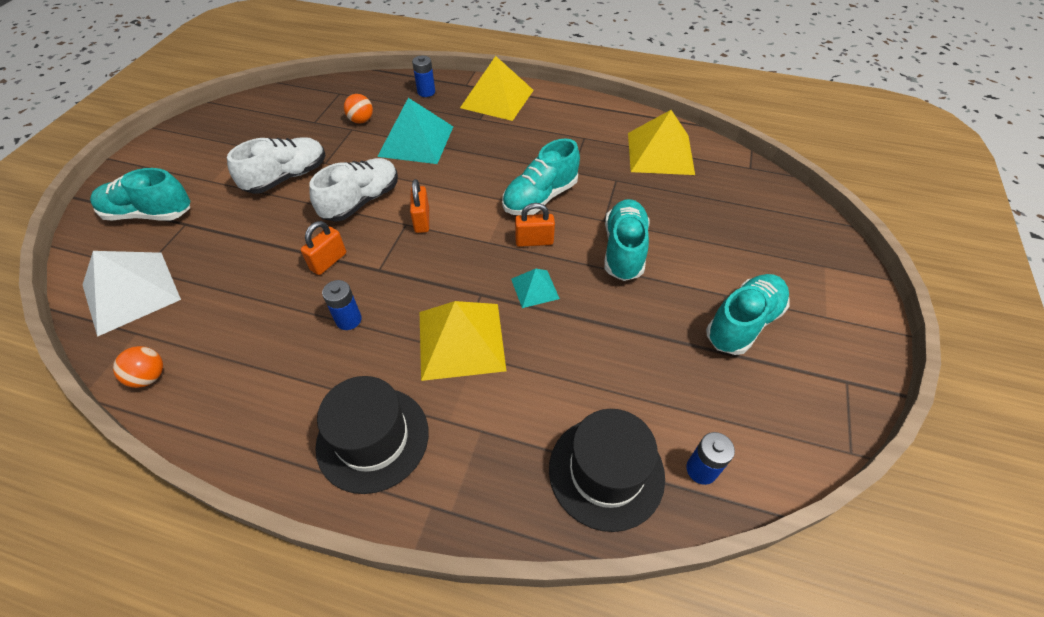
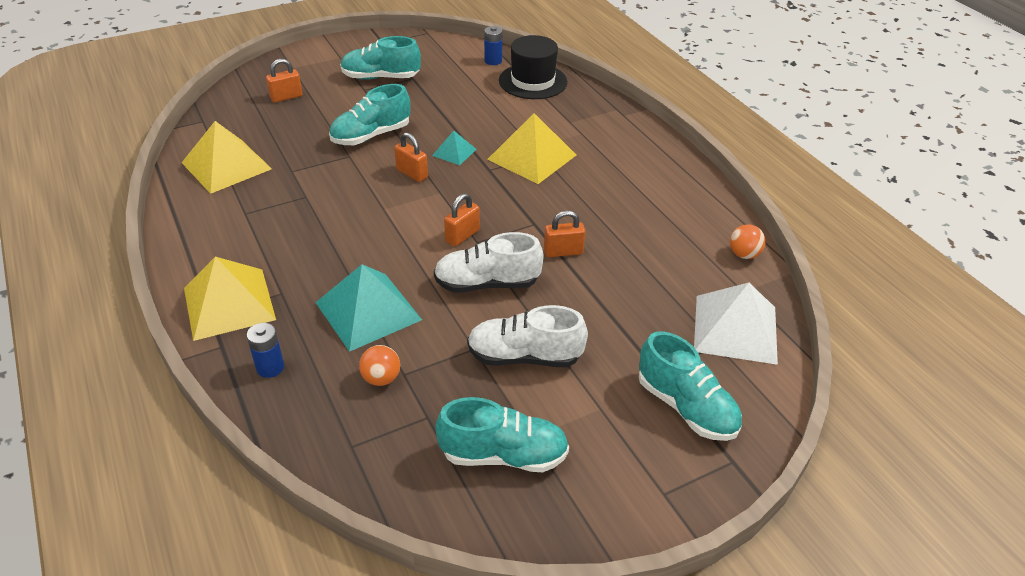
camera: 135 degrees left, 10 degrees down
black hat [315,376,429,494] -> none
blue battery [322,280,362,330] -> none
turquoise shoe [502,138,580,215] -> turquoise shoe moved to [435,397,569,472]
none -> orange padlock [266,59,302,102]

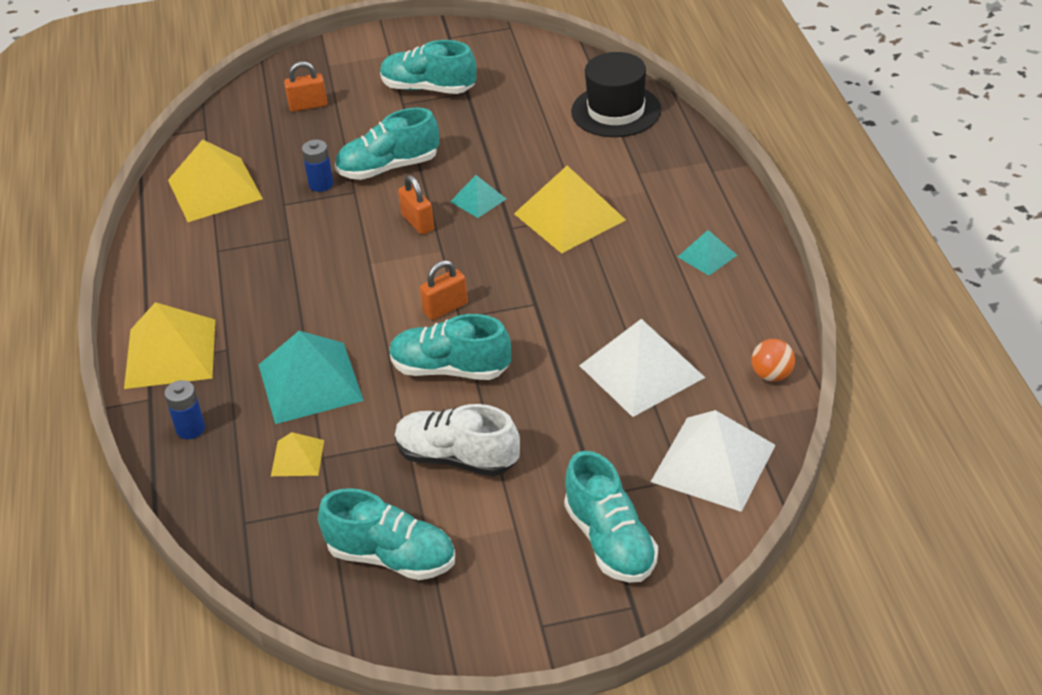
camera: 20 degrees right, 0 degrees up
orange ball [359,345,400,386] -> yellow pyramid [271,432,324,476]
white shoe [434,232,544,293] -> turquoise shoe [389,314,511,380]
blue battery [484,26,503,65] -> blue battery moved to [302,140,333,192]
orange padlock [544,210,586,257] -> none
none -> white pyramid [579,319,706,417]
none -> turquoise pyramid [678,230,737,276]

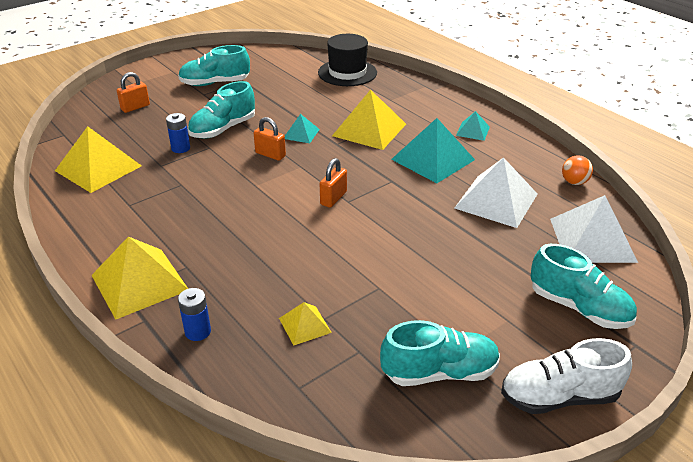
camera: 30 degrees left, 5 degrees down
turquoise pyramid [259,331,364,424] -> turquoise pyramid moved to [391,118,475,183]
turquoise shoe [389,314,511,380] -> none
white shoe [395,404,520,476] -> white shoe moved to [501,338,632,414]

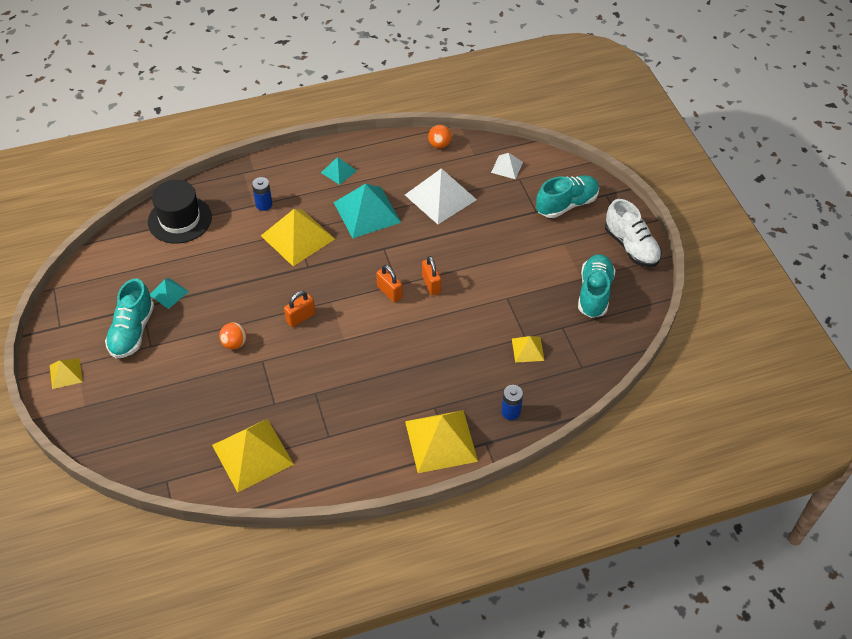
camera: 70 degrees left, 15 degrees up
orange padlock [117,72,150,113] -> orange padlock moved to [422,256,441,295]
blue battery [166,113,190,153] -> blue battery moved to [252,177,272,211]
turquoise shoe [188,81,255,139] -> orange ball [219,322,247,349]
turquoise pyramid [285,114,320,143] -> turquoise pyramid moved to [150,278,189,309]
white shoe [501,338,632,414] -> white shoe turned 45 degrees counterclockwise [605,199,662,267]
white pyramid [550,195,638,263] -> white pyramid [491,153,523,179], size x0.51
none -> yellow pyramid [50,358,83,389]

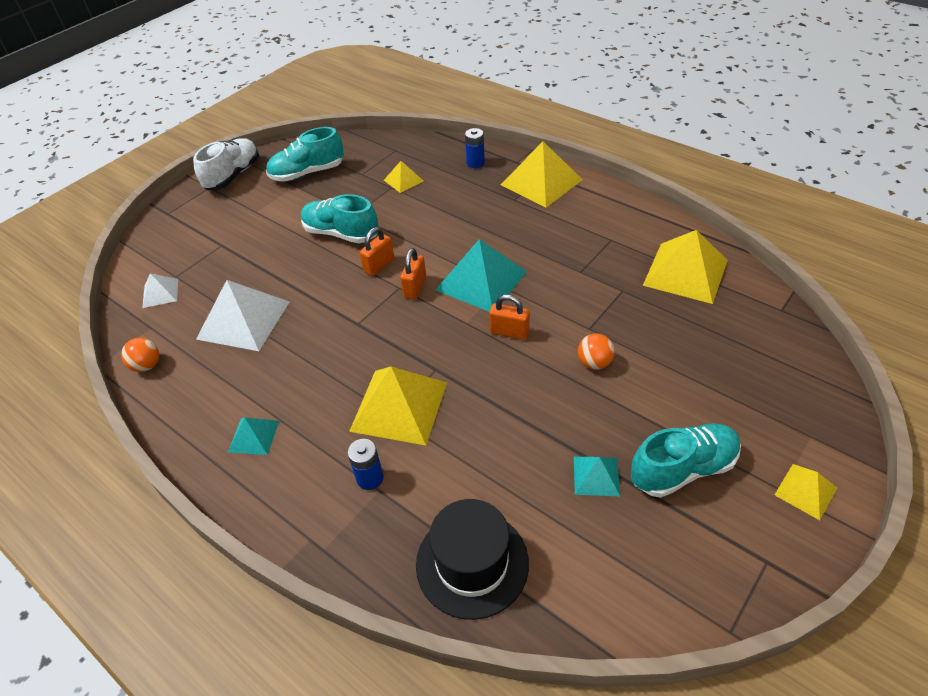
camera: 120 degrees left, 5 degrees down
turquoise pyramid [333,184,401,238] -> turquoise pyramid moved to [435,239,527,312]
turquoise shoe [536,176,599,218] -> turquoise shoe moved to [301,194,378,243]

